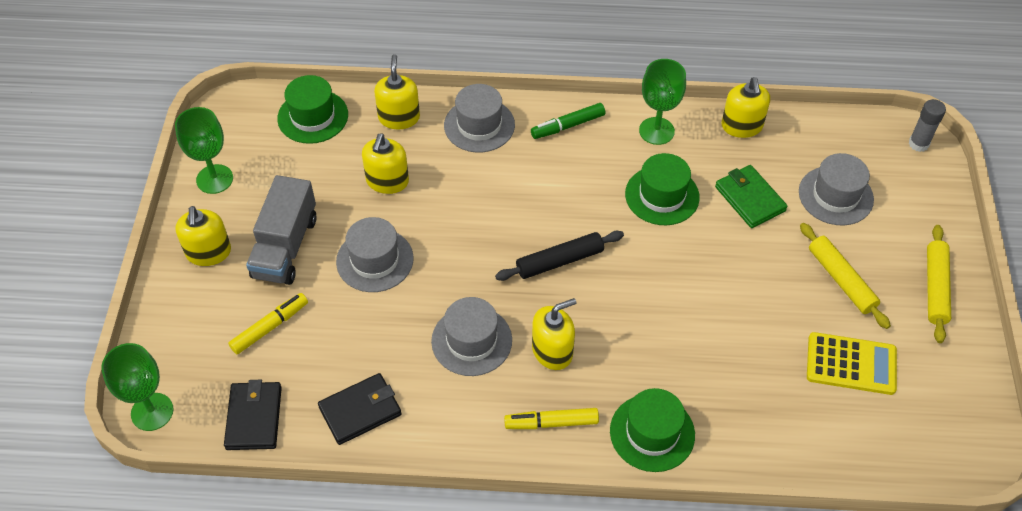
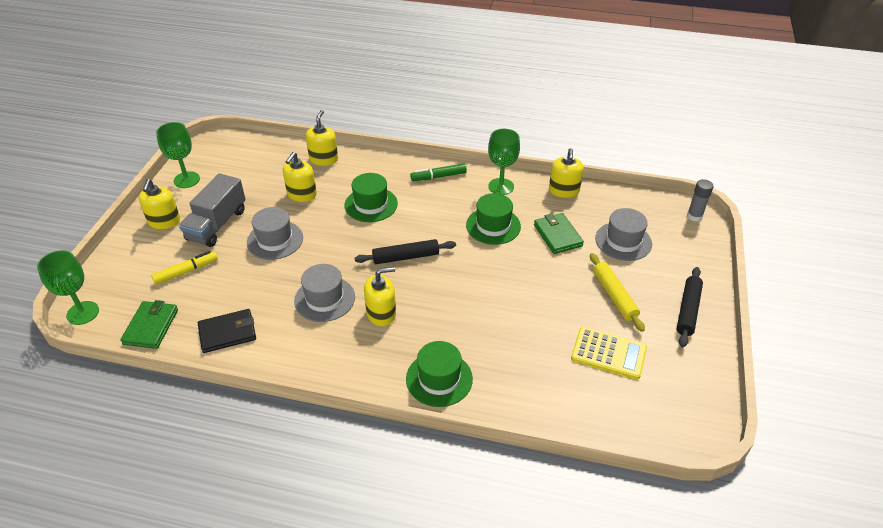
camera: 10 degrees right, 10 degrees down
black wallet [224,380,282,450] -> green wallet [120,300,178,349]
green hat [277,75,348,144] -> green hat moved to [344,173,398,222]
grey hat [444,84,515,152] -> none
yellow marker [504,408,599,429] -> none
yellow rolling pin [927,225,951,343] -> black rolling pin [677,267,703,347]

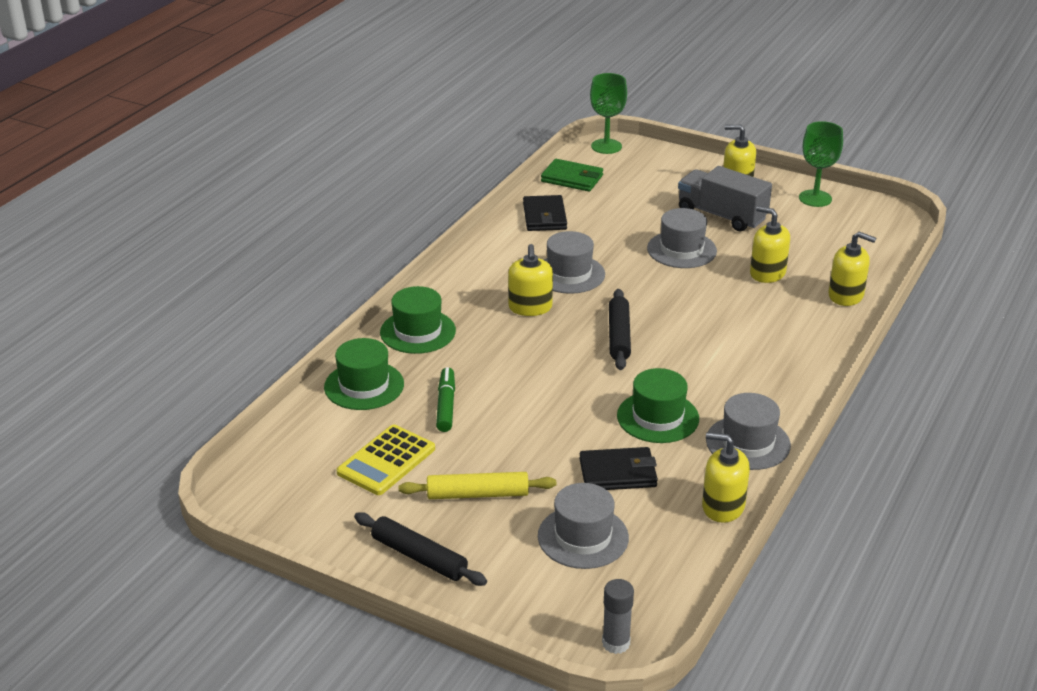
camera: 105 degrees right, 10 degrees down
yellow marker [151,251,218,285] -> none
green hat [344,173,398,222] -> green hat moved to [324,338,404,410]
green marker [410,164,467,181] -> green marker moved to [436,367,455,432]
green goblet [488,129,520,195] -> grey hat [706,393,791,470]
green wallet [534,213,584,254] -> black wallet [579,447,658,490]

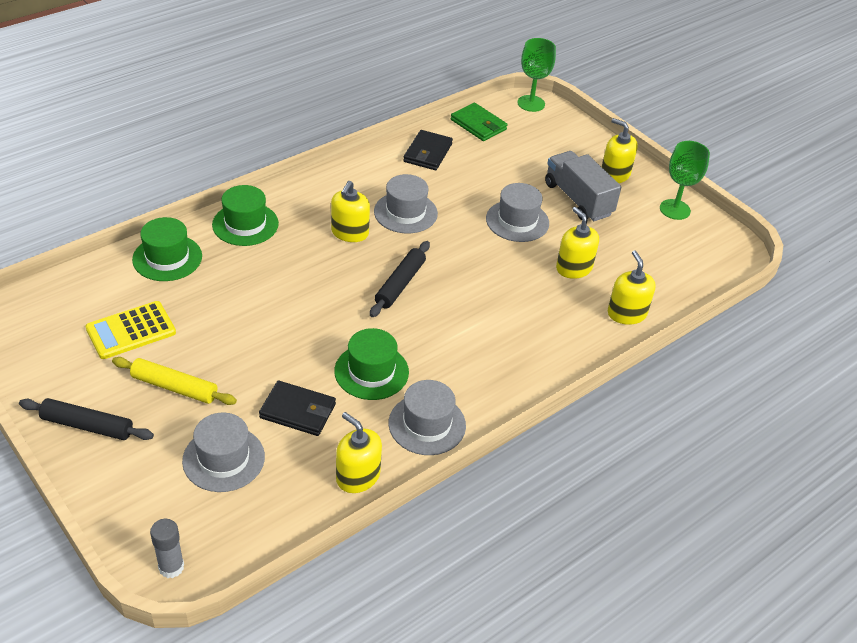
camera: 20 degrees right, 10 degrees up
black rolling pin [354,512,487,586] -> black rolling pin turned 45 degrees counterclockwise [19,398,154,440]
green marker [436,367,455,432] -> none
yellow soap dispenser [829,232,876,306] -> yellow soap dispenser turned 150 degrees counterclockwise [608,250,656,325]

